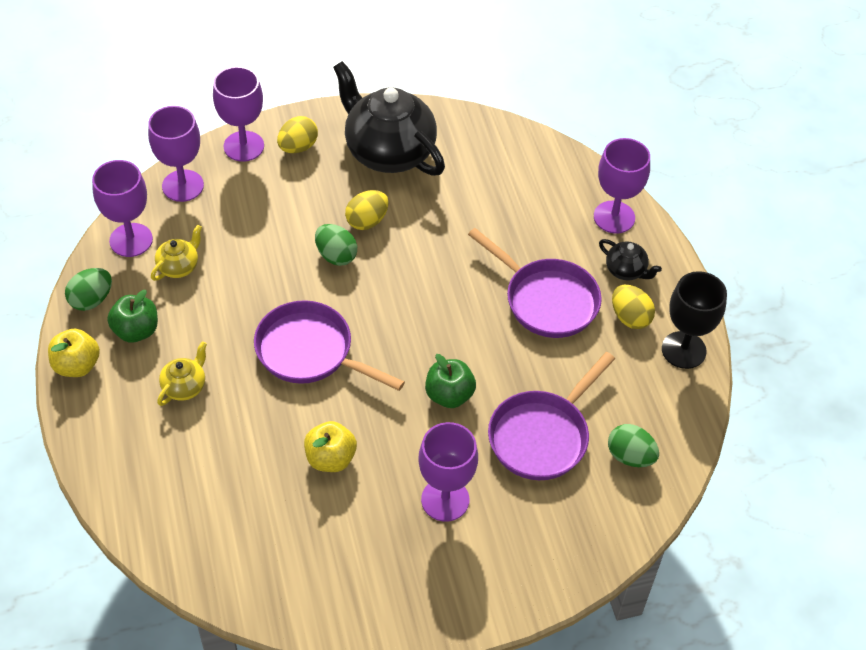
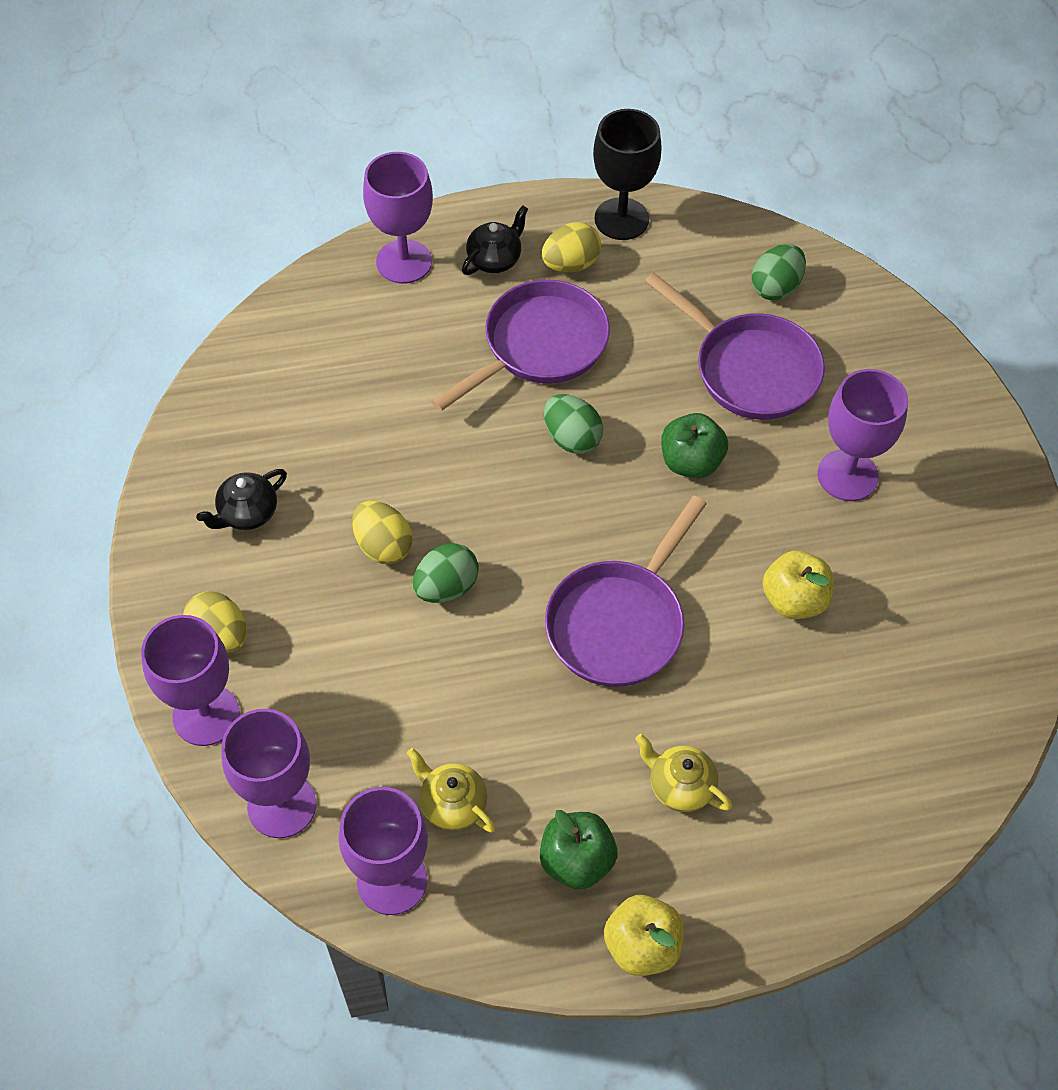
camera: 85 degrees left, 5 degrees up
green egg [65,268,112,311] -> green egg moved to [544,394,603,454]
black teapot [333,61,445,176] -> black teapot [196,469,287,530], size x0.44

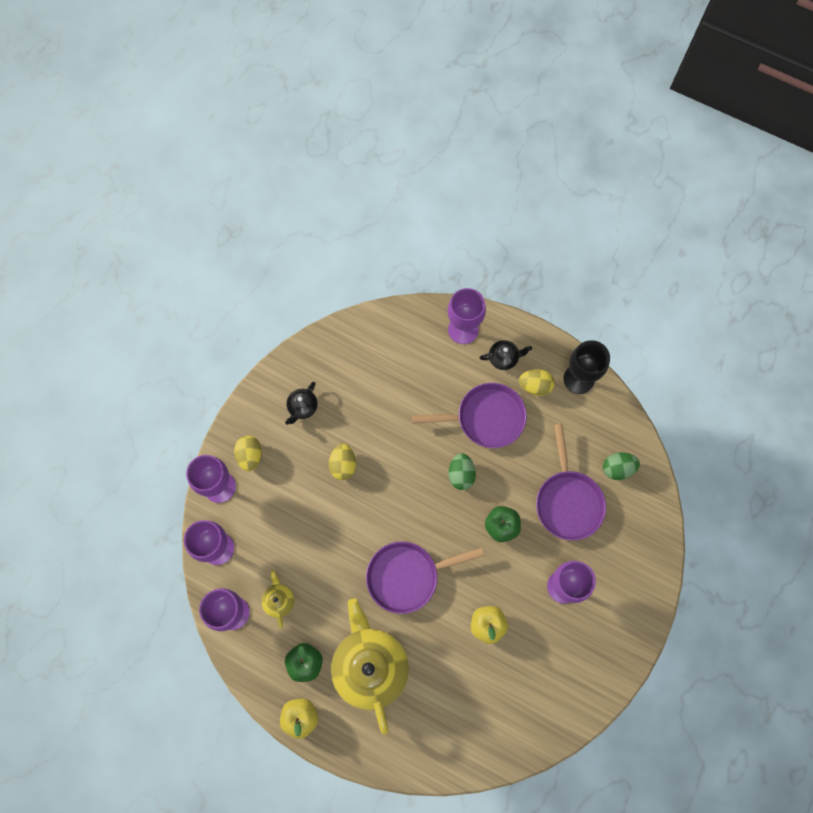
camera: 40 degrees right, 15 degrees up
black teapot [196,469,287,530] -> black teapot turned 60 degrees counterclockwise [285,382,318,425]
green egg [413,543,479,603] -> none
yellow teapot [635,734,732,812] -> yellow teapot [331,598,409,735], size x2.29

